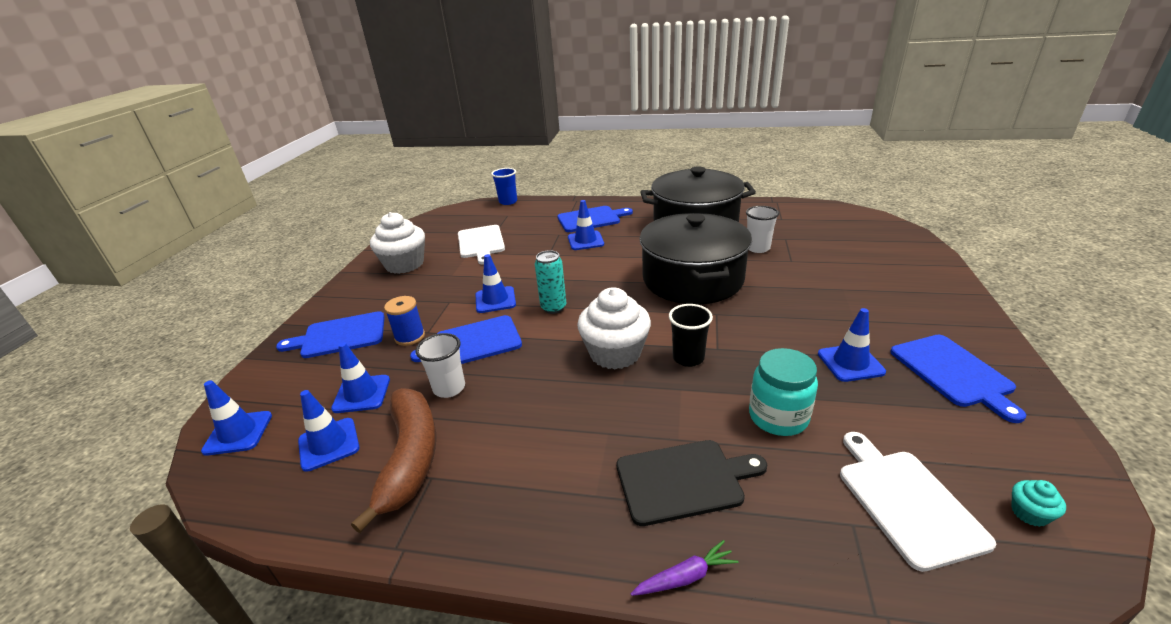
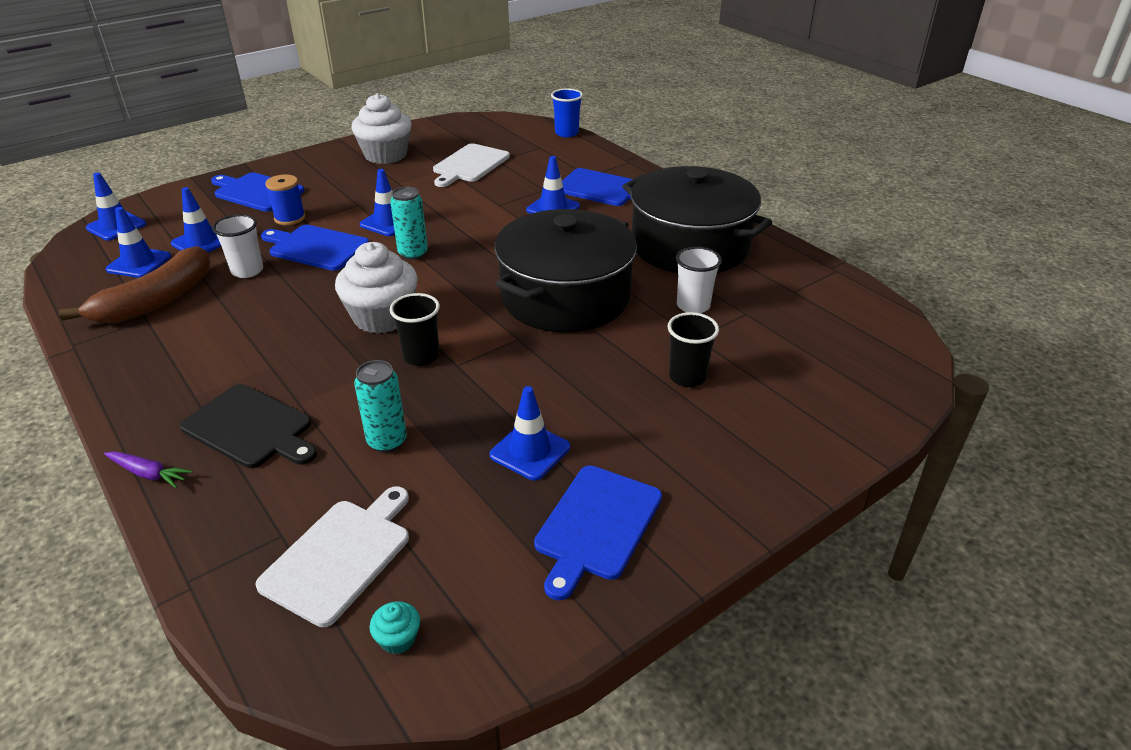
camera: 40 degrees right, 5 degrees up
turquoise jar [749,348,818,436] -> turquoise can [354,360,407,453]
none -> black cup [668,312,719,387]

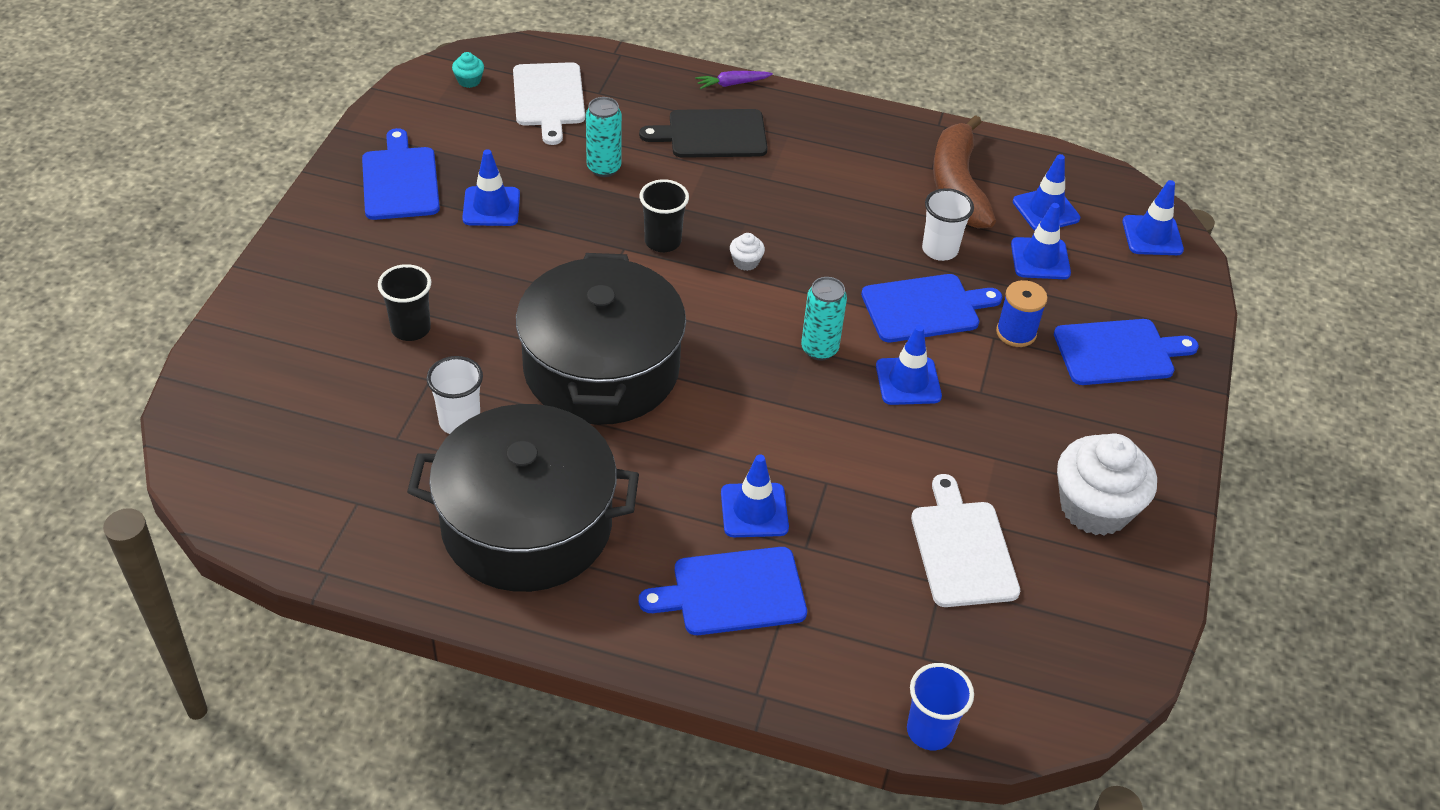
camera: 140 degrees right, 10 degrees up
white cupcake [335,242,418,334] -> white cupcake [730,233,765,271], size x0.41

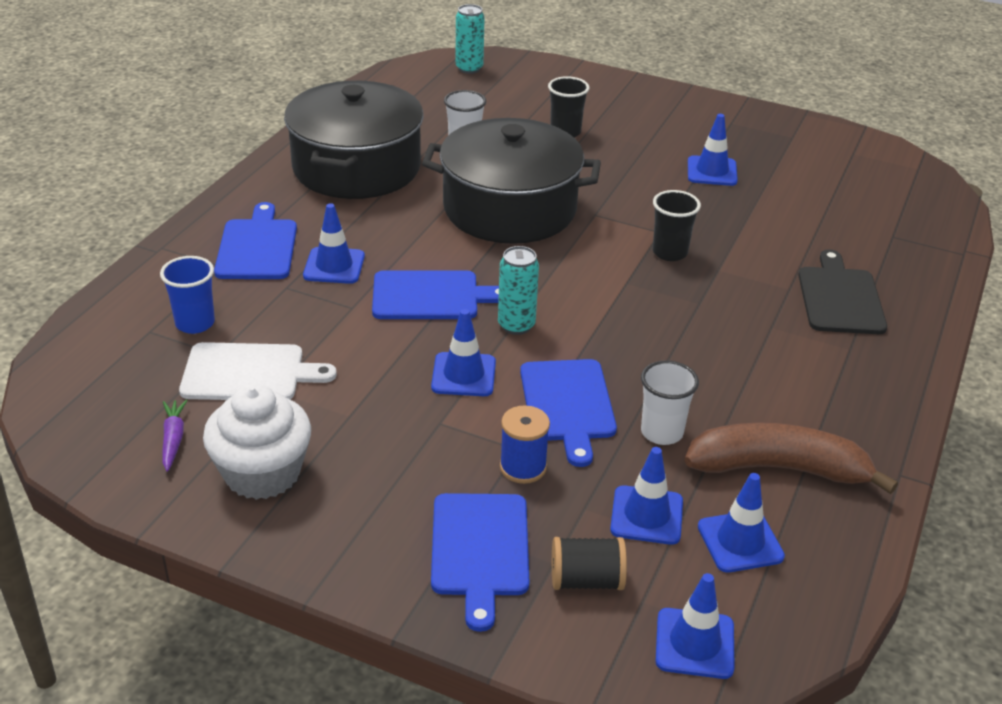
camera: 100 degrees right, 10 degrees down
blue cutting board [362,128,440,220] -> blue cutting board moved to [372,270,499,319]
turquoise cupcake [452,52,484,88] -> none
white cutting board [513,62,585,145] -> none
turquoise can [586,97,622,177] -> turquoise can moved to [456,4,485,74]
purple carrot [695,71,773,89] -> purple carrot moved to [162,400,188,472]
white cupcake [730,233,765,271] -> none
blue cup [907,663,974,750] -> blue cup moved to [160,256,215,334]
none -> black spool [552,537,627,590]

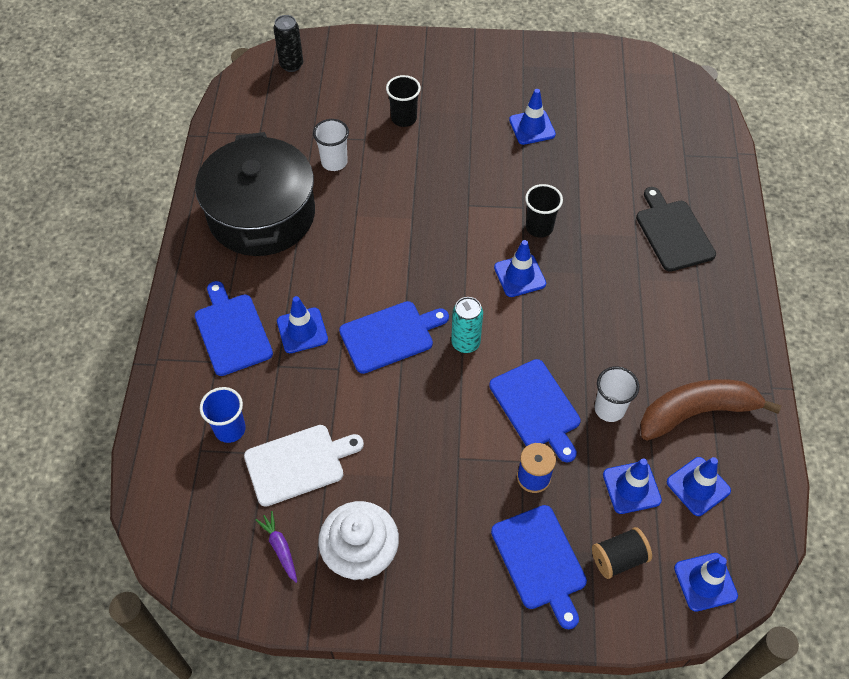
camera: 20 degrees left, 20 degrees up
black pot [422,118,601,244] -> none
blue traffic cone [431,309,496,396] -> blue traffic cone moved to [494,240,546,297]
turquoise can [456,4,485,74] -> black can [273,15,303,72]

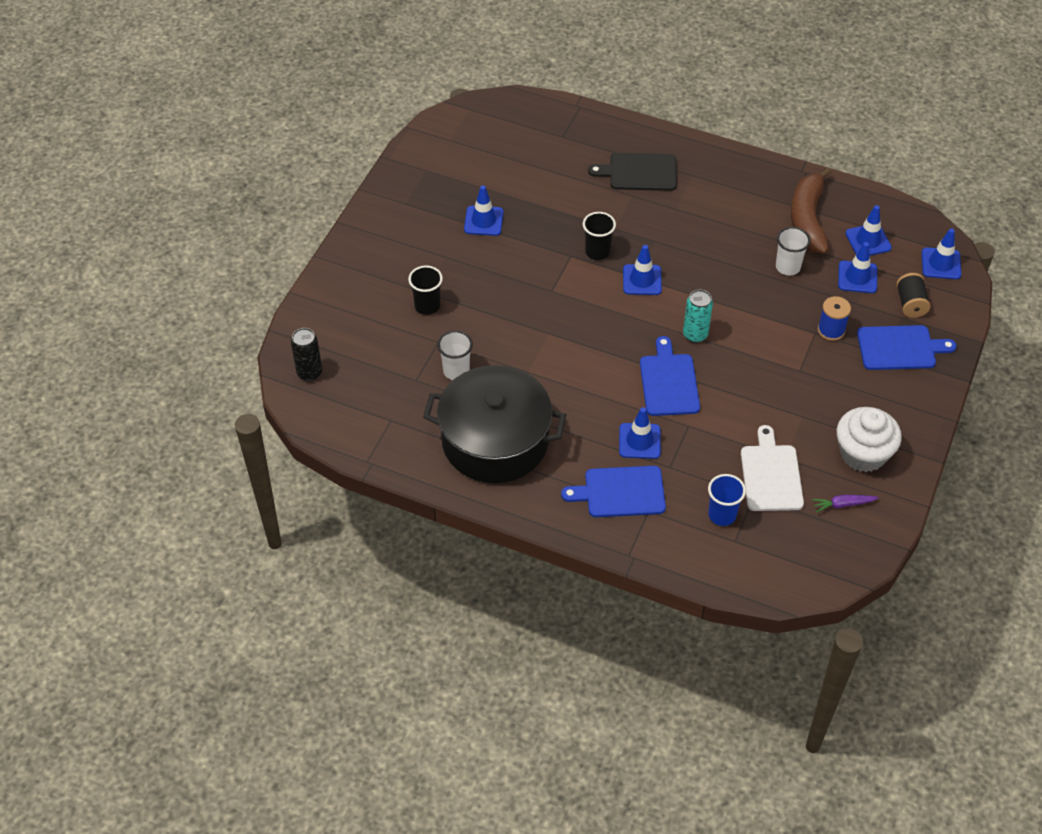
camera: 70 degrees left, 5 degrees down
blue cutting board [489,359,581,462] -> none

